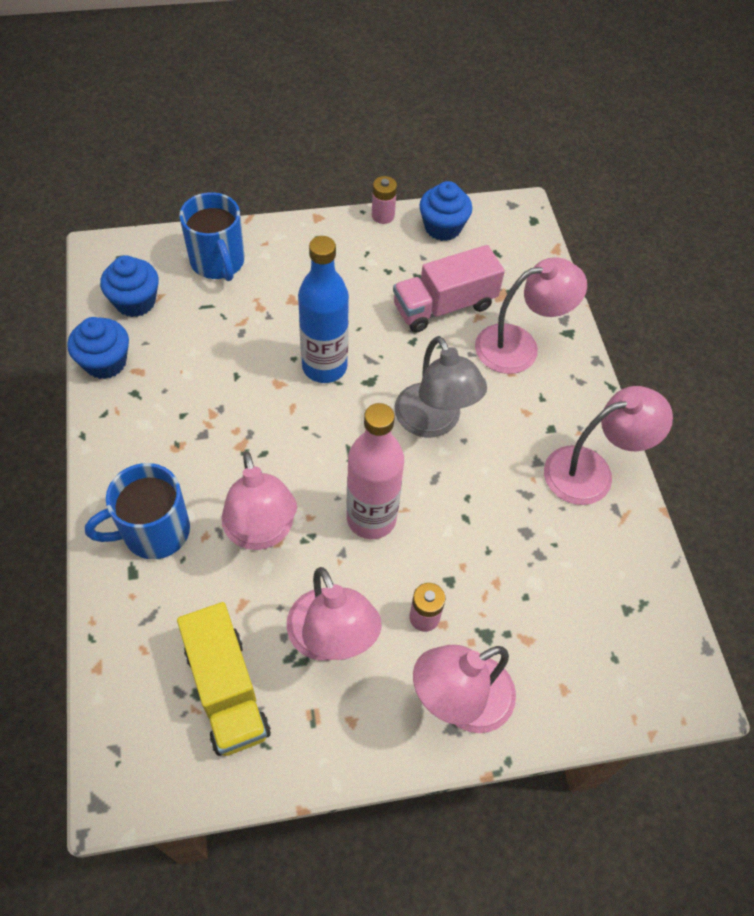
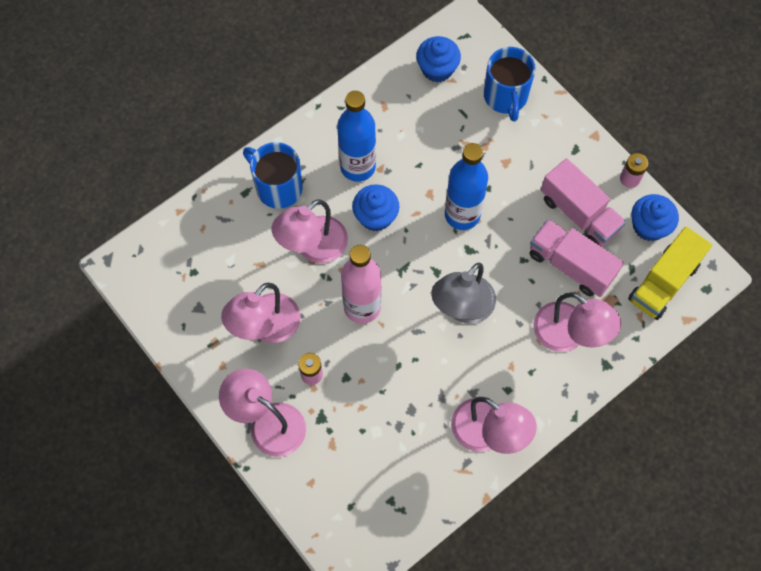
camera: 65 degrees right, 10 degrees up
blue cupcake [67,317,129,379] -> blue cupcake moved to [352,184,399,231]
yellow truck [177,602,271,756] -> yellow truck moved to [628,226,712,320]
blue mug [179,192,244,281] -> blue mug turned 45 degrees counterclockwise [484,47,536,122]
none -> blue bottle [337,91,376,182]
none -> pink truck [541,158,626,246]

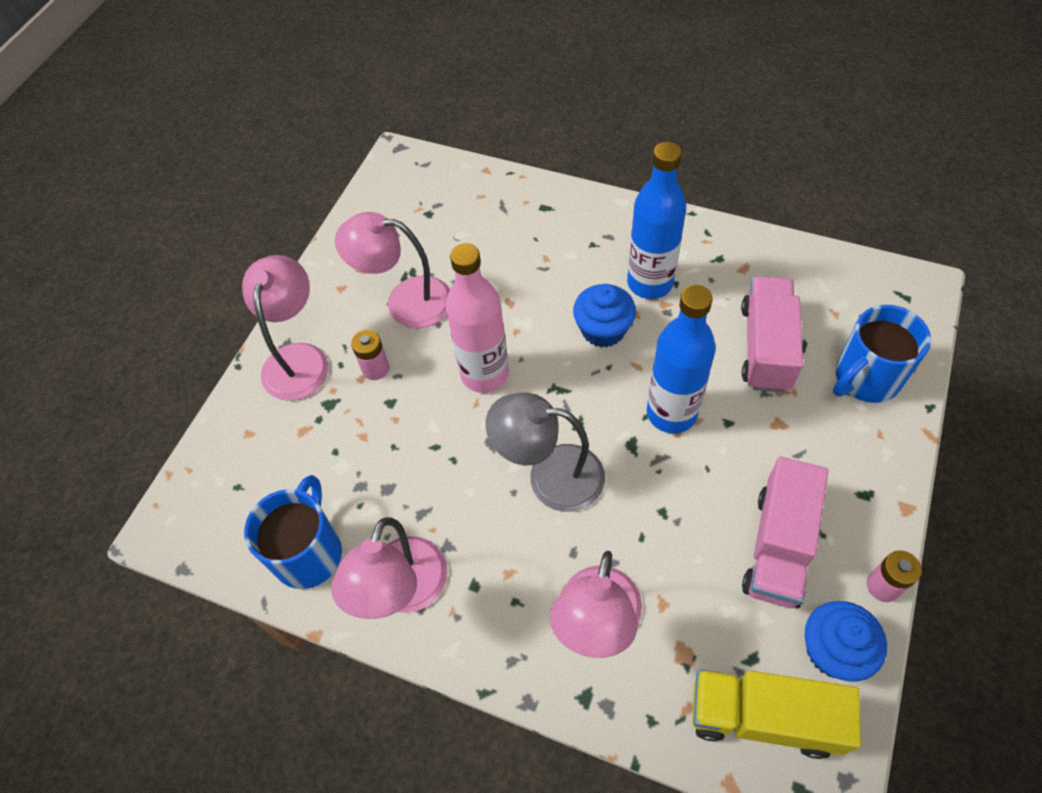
camera: 65 degrees right, 10 degrees down
blue mug [243,142,303,209] -> blue mug moved to [244,475,342,589]
pink lamp [272,199,348,263] -> none
blue cupcake [416,36,461,82] -> none
pink truck [530,219,624,297] -> pink truck moved to [741,276,803,392]

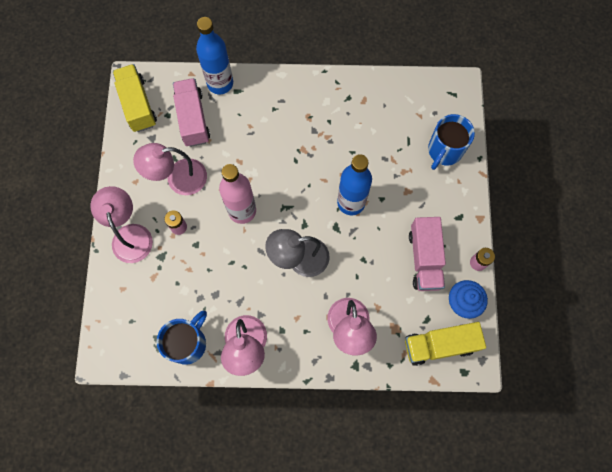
camera: 25 degrees left, 15 degrees up
blue mug [244,475,342,589] -> blue mug turned 45 degrees clockwise [157,311,207,365]
blue cupcake [573,284,636,348] -> none
blue bottle [627,142,686,299] -> blue bottle moved to [196,17,233,94]
pink truck [741,276,803,392] -> pink truck moved to [173,78,210,147]
none -> yellow truck [113,64,157,132]

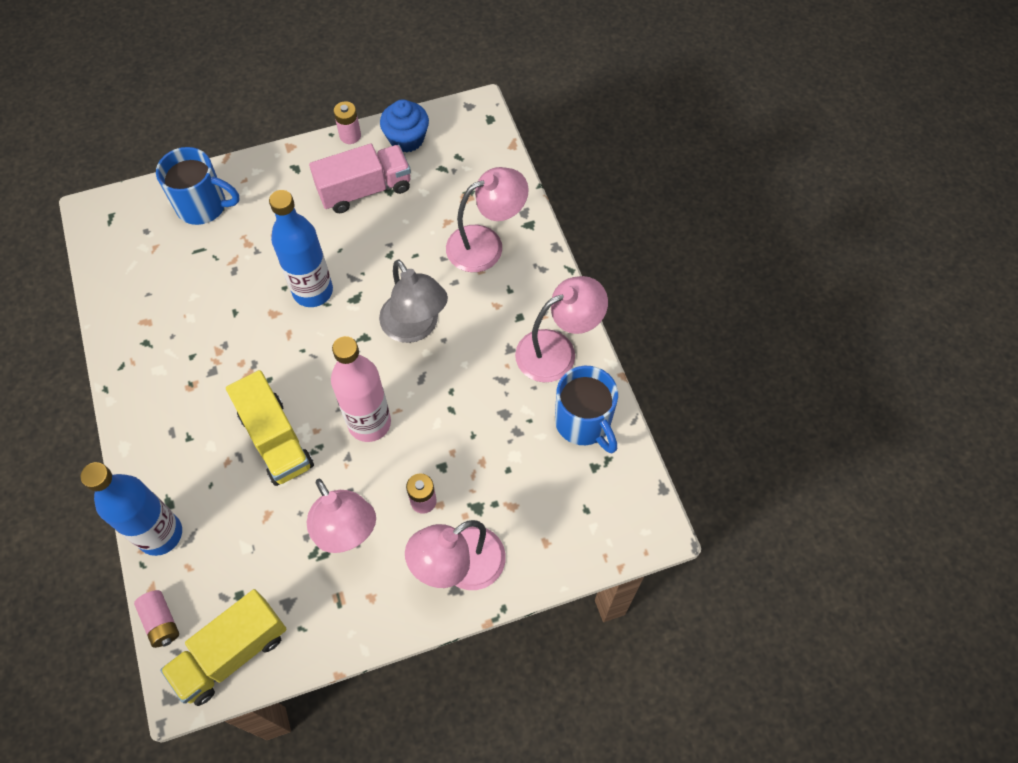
camera: 110 degrees left, 10 degrees down
blue mug [157,311,207,365] -> blue mug turned 135 degrees counterclockwise [555,366,618,453]
pink truck [173,78,210,147] -> none
yellow truck [405,322,486,366] -> yellow truck moved to [226,370,314,486]
none -> pink battery [134,590,179,648]

